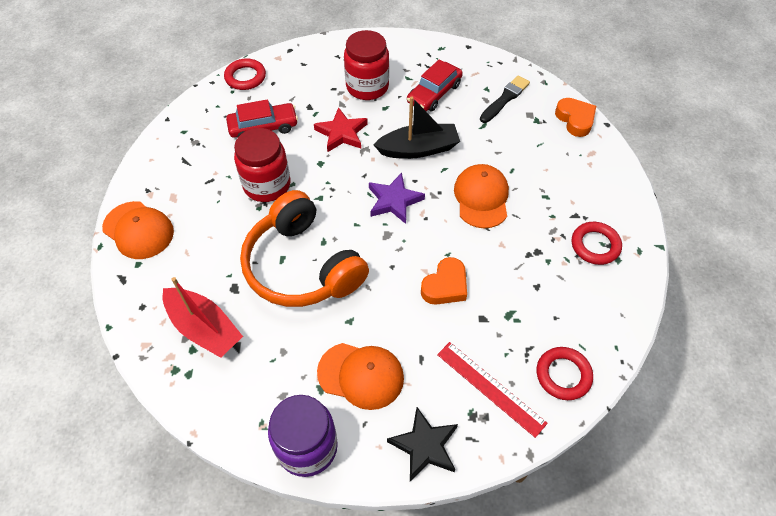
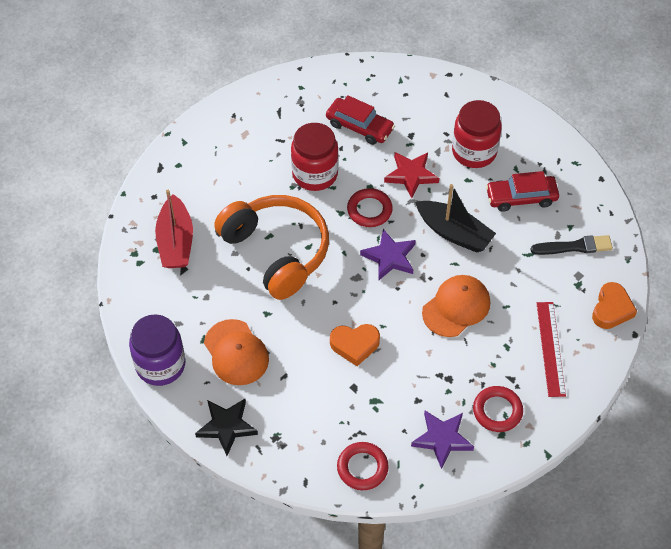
camera: 45 degrees right, 0 degrees up
orange cap [102,201,174,259] -> none
red ring [224,58,266,90] -> red ring moved to [347,188,393,227]
orange headphones [240,190,369,307] -> orange headphones turned 135 degrees clockwise [214,195,329,300]
red ruler [437,342,548,438] -> red ruler moved to [536,302,566,397]
none -> purple star [411,411,474,469]

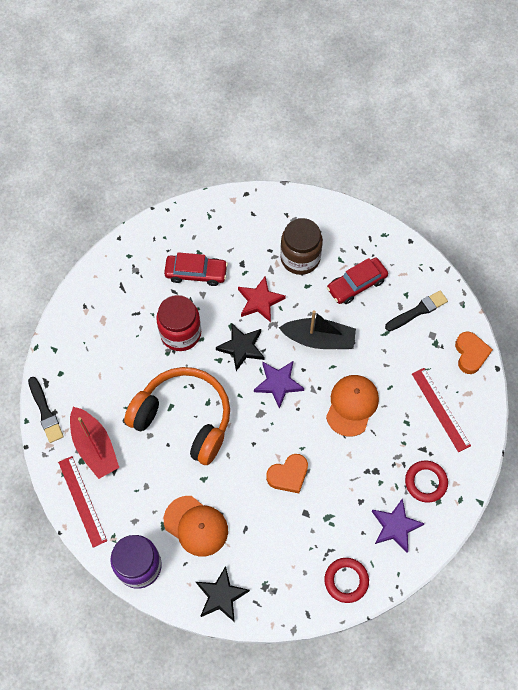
camera: 25 degrees left, 10 degrees up
red ring [347,188,393,227] -> black star [216,323,264,371]
red jar [452,100,502,168] -> brown jar [280,218,323,275]
none -> black brush [28,377,64,443]
none -> red ruler [58,456,107,548]

